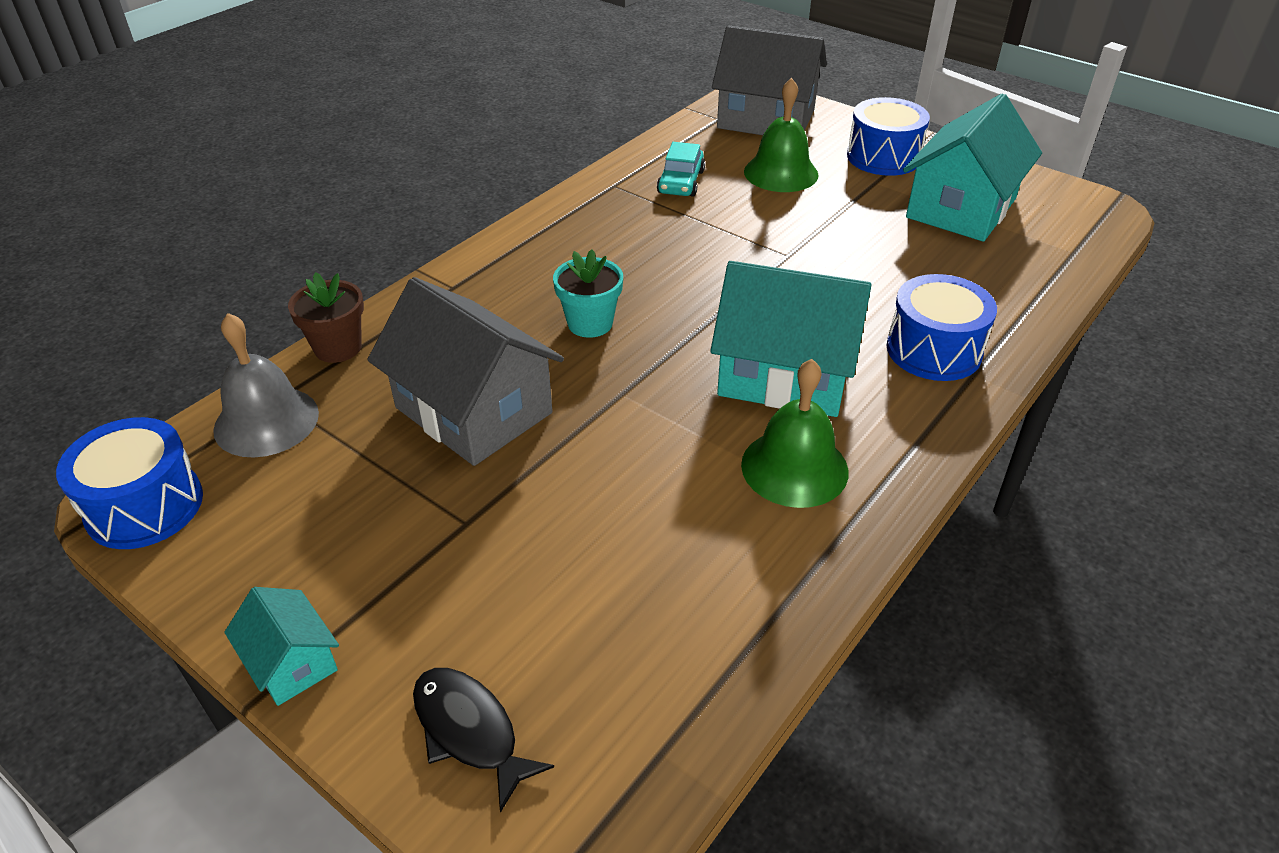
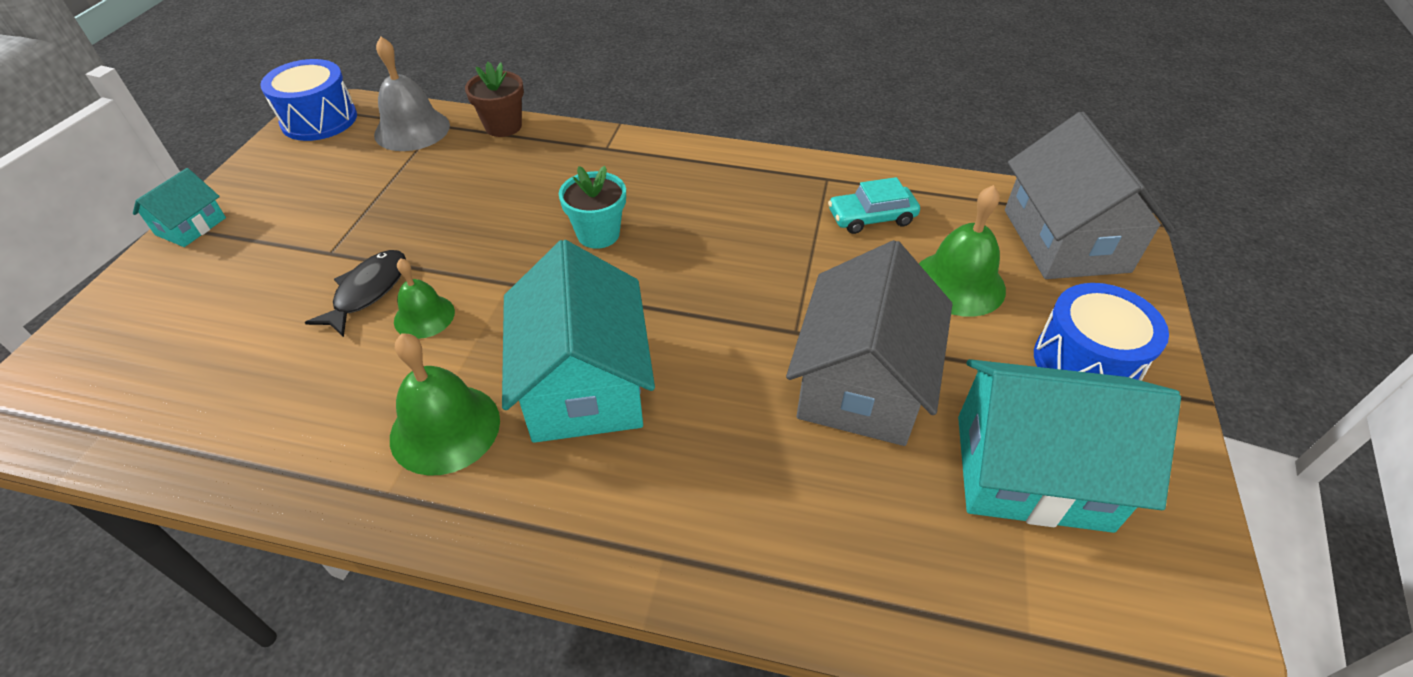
camera: 65 degrees right, 5 degrees up
grey house [367,277,564,466] -> grey house moved to [786,240,952,446]
black fish [413,668,554,813] -> black fish moved to [305,250,406,337]
blue drum [887,274,997,381] -> none
none -> green bell [394,258,455,339]

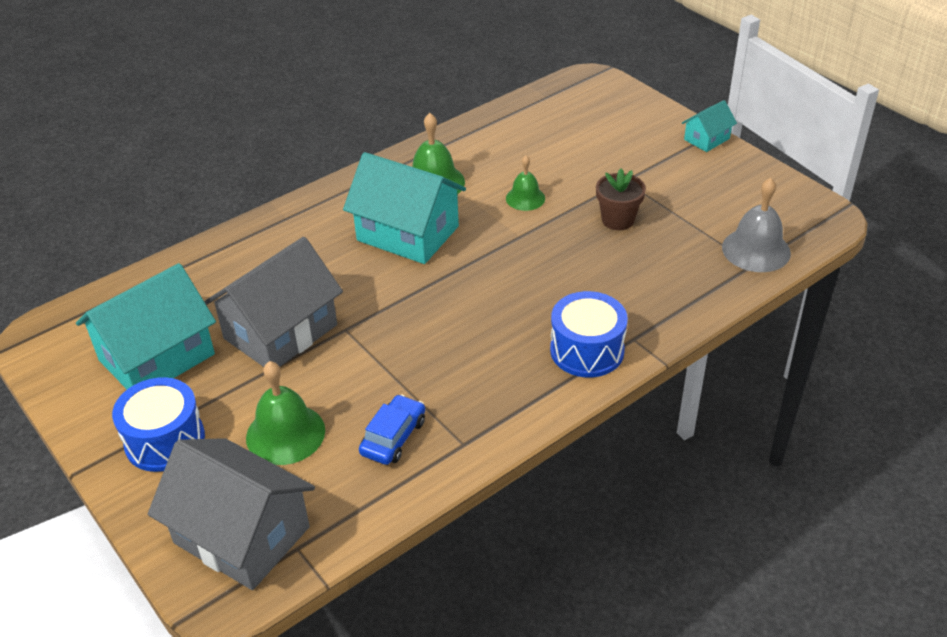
camera: 130 degrees right, 5 degrees down
turquoise house [133,168,226,247] -> turquoise house turned 75 degrees clockwise [682,100,737,152]
blue drum [260,59,357,141] -> blue drum moved to [550,291,628,377]
black fish [305,250,406,337] -> none
brown flower pot [465,62,524,137] -> brown flower pot moved to [596,168,646,230]
turquoise flower pot [559,166,626,249] -> none
grey house [786,240,952,446] -> grey house turned 75 degrees clockwise [204,237,343,367]
turquoise car [828,177,920,234] -> blue car [359,394,425,465]

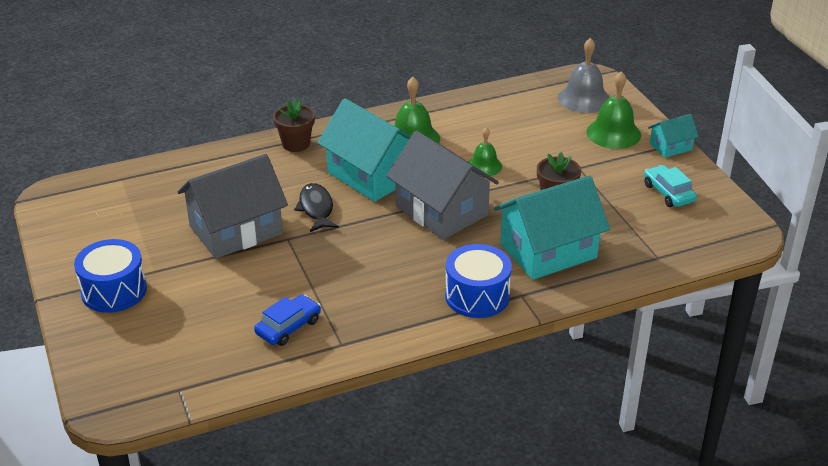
camera: 15 degrees right, 5 degrees down
turquoise house [76,263,216,389] -> turquoise house moved to [494,175,610,280]
grey house [148,438,315,590] -> grey house moved to [386,131,499,240]
green bell [246,361,325,465] -> green bell moved to [587,71,641,149]
grey bell [722,178,791,272] -> grey bell moved to [558,38,610,113]
none -> brown flower pot [273,98,315,152]
none -> black fish [294,183,339,232]
none -> turquoise car [644,165,697,207]

